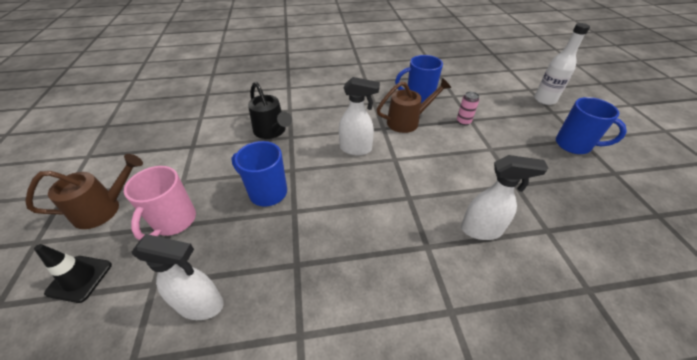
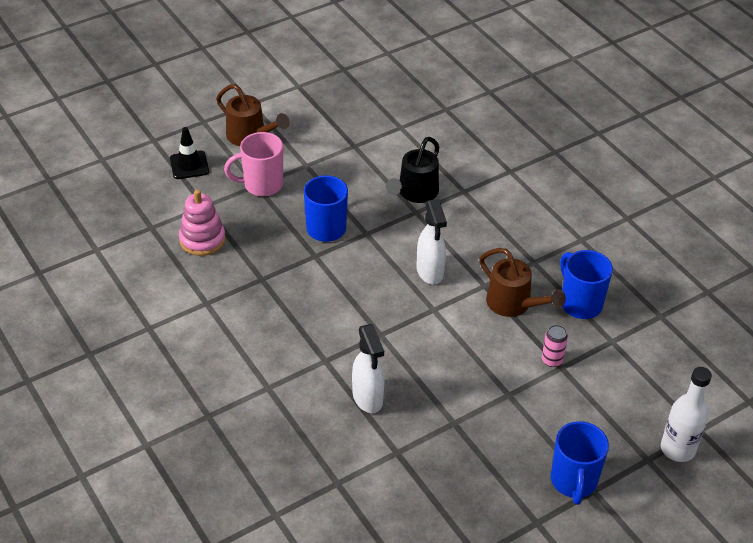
camera: 65 degrees right, 0 degrees up
white spray bottle [132,234,224,320] -> pink stacking toy [179,190,226,256]

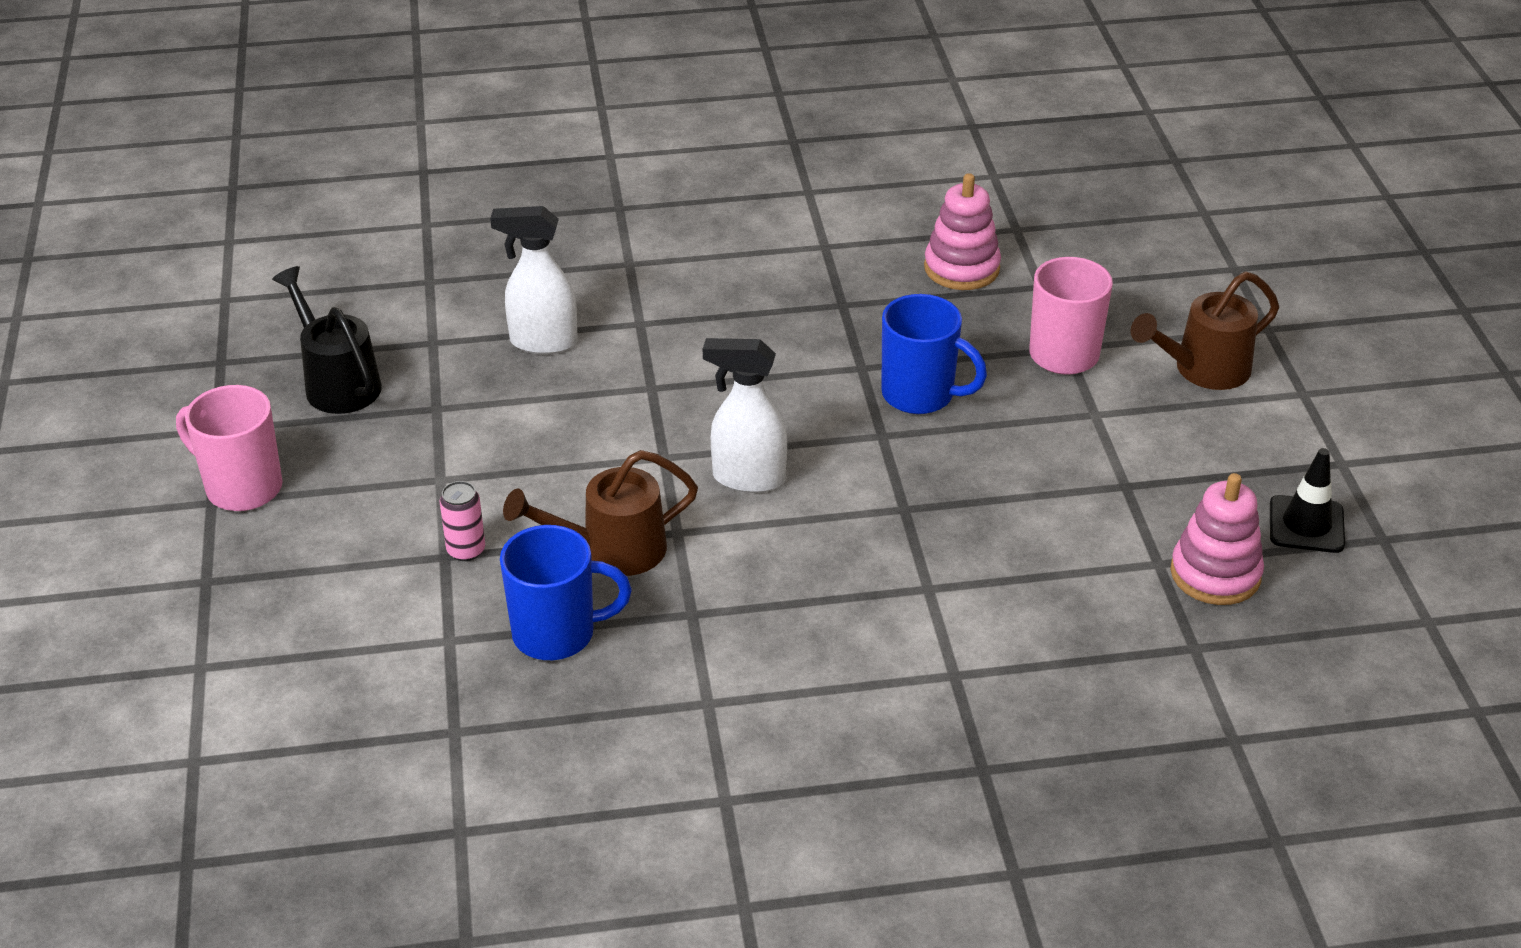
camera: 115 degrees right, 5 degrees down
black traffic cone [170,127,209,179] -> black traffic cone moved to [1270,448,1345,553]
black watering can [386,137,439,203] -> black watering can moved to [272,266,382,414]
blue mug [551,421,609,505] -> pink mug [176,385,283,511]
white bottle [661,367,712,462] -> none
none -> pink stacking toy [1170,473,1264,605]

